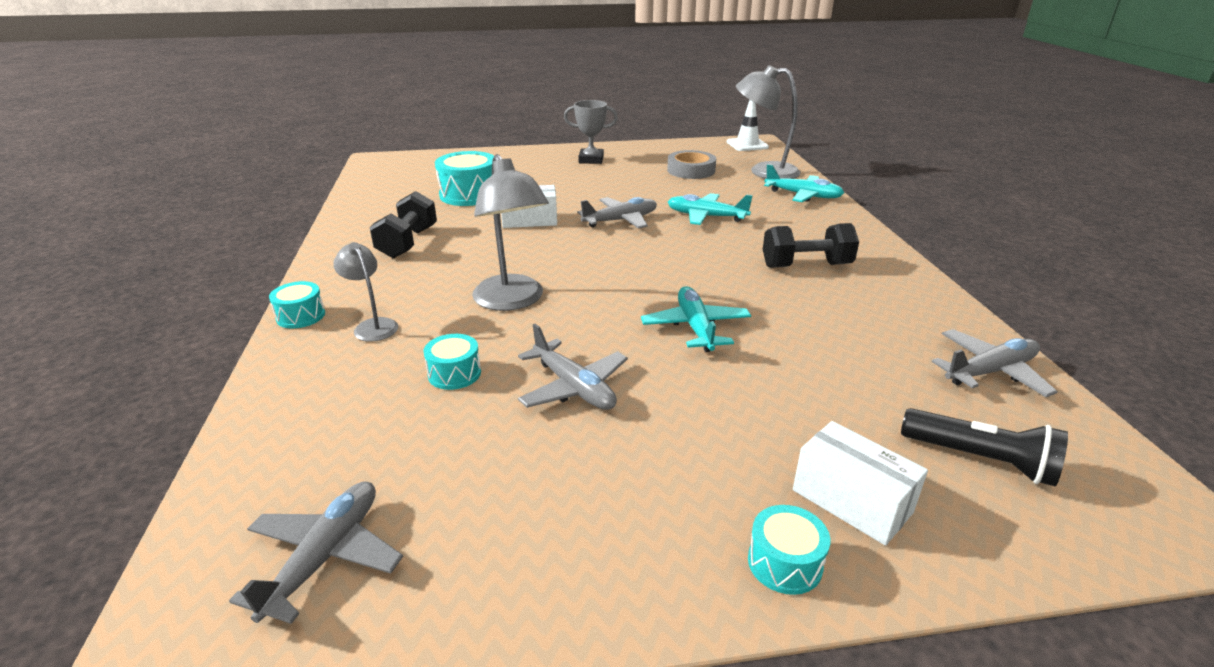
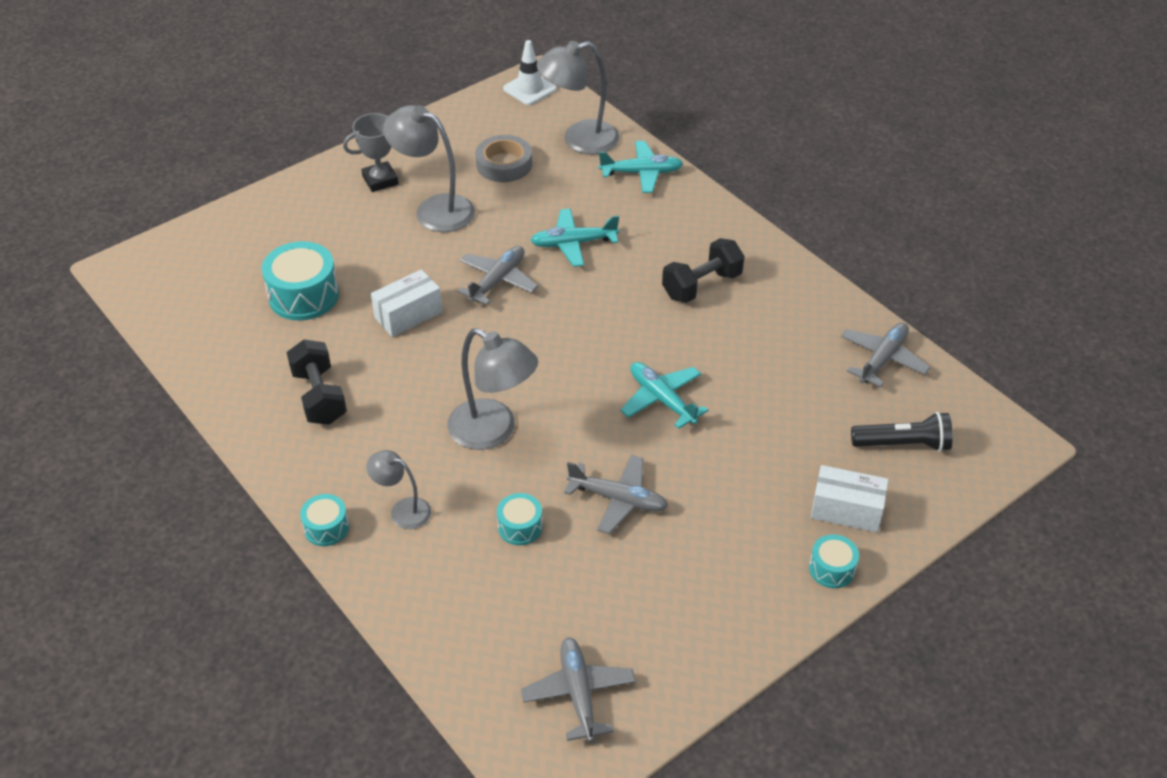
camera: 30 degrees left, 15 degrees up
none -> grey lamp [383,105,475,232]

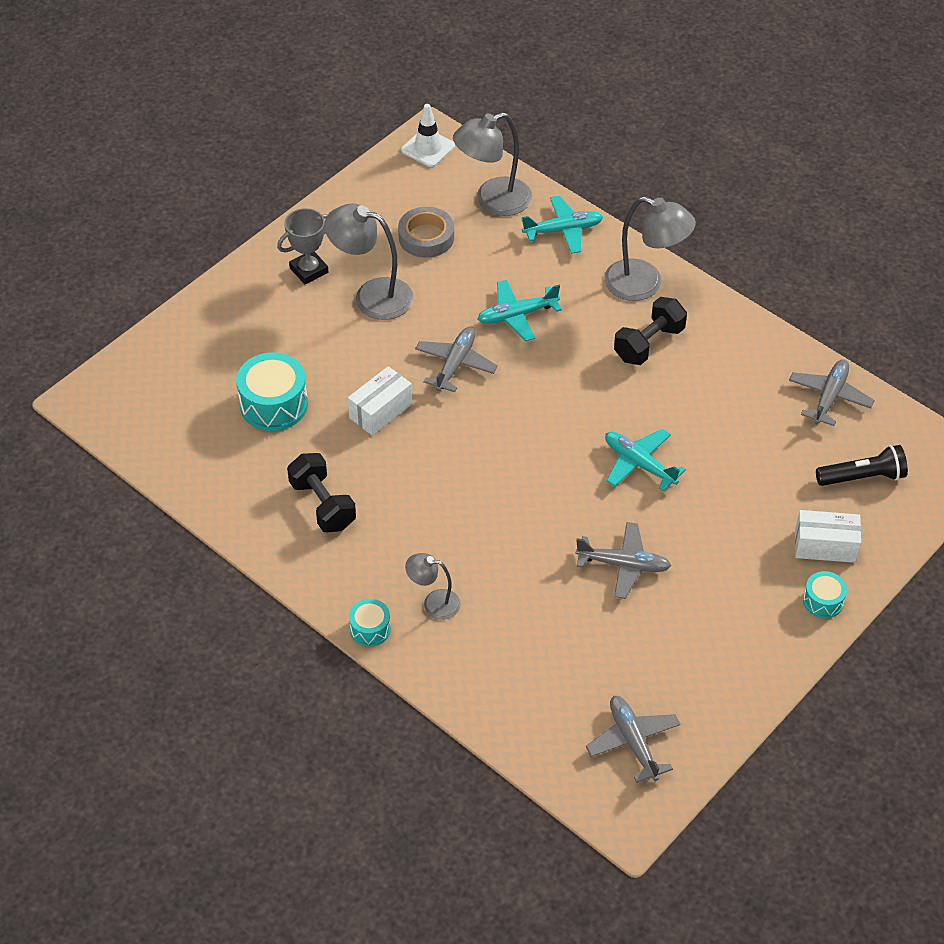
camera: 10 degrees left, 5 degrees up
grey lamp [447,328,538,450] -> grey lamp moved to [604,197,696,301]
turquoise drum [497,493,543,545] -> none

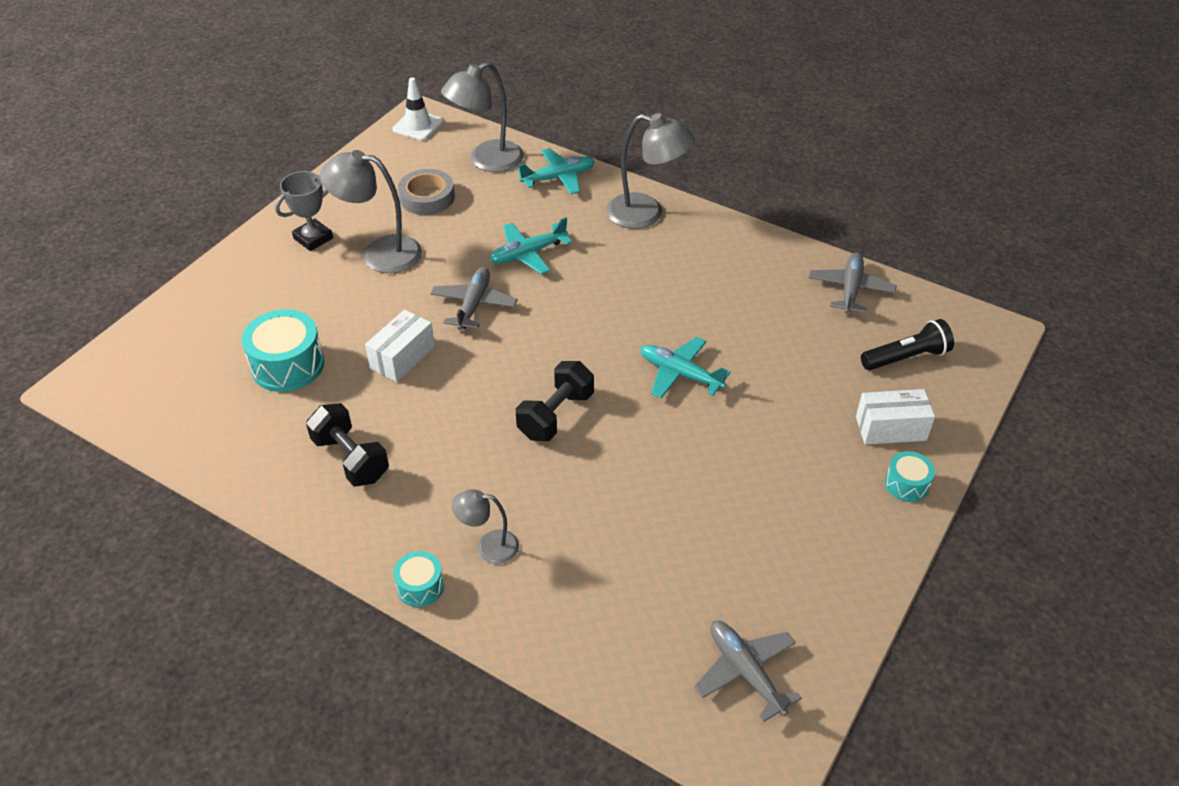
camera: 10 degrees left, 5 degrees down
grey plane [575,522,671,599] -> none
black dumbbell [614,297,687,365] -> black dumbbell moved to [516,361,594,441]

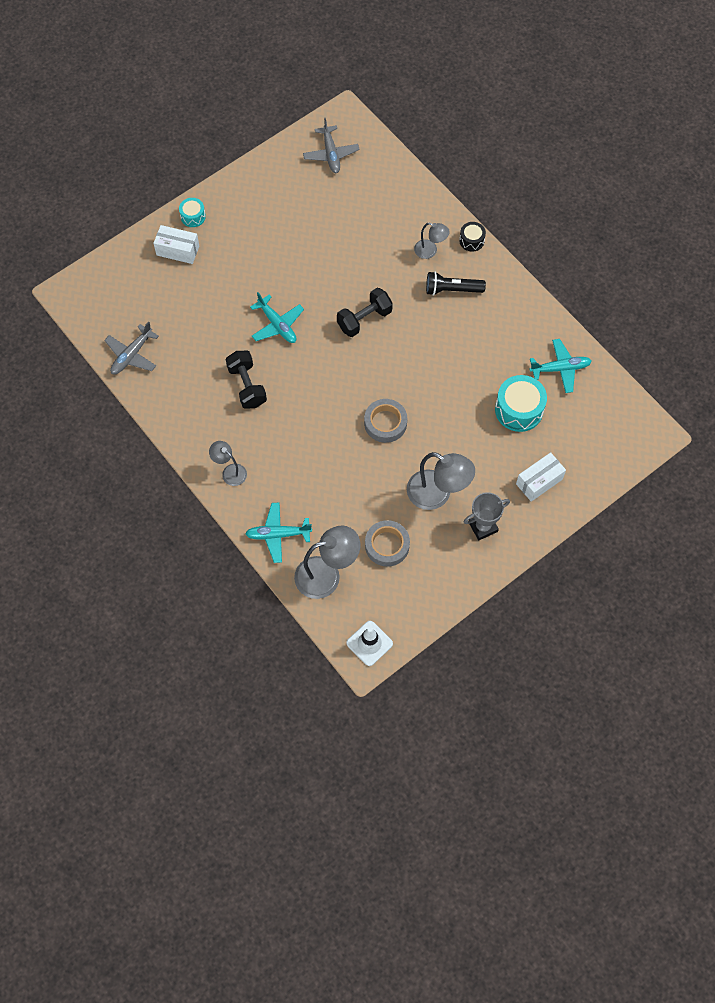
camera: 160 degrees left, 20 degrees up
black dumbbell [306,403,389,486] -> black dumbbell moved to [226,351,267,409]
white box [365,309,435,382] -> white box moved to [516,452,566,502]
turquoise drum [393,551,444,607] -> black drum [459,222,486,252]
grey plane [430,267,517,330] -> grey tape [364,399,407,443]
turquoise plane [489,217,572,274] -> turquoise plane moved to [529,339,592,393]
grey lamp [606,113,695,229] -> grey lamp [209,441,247,486], size x0.56
black flashlight [861,319,954,370] -> black flashlight moved to [426,271,486,296]

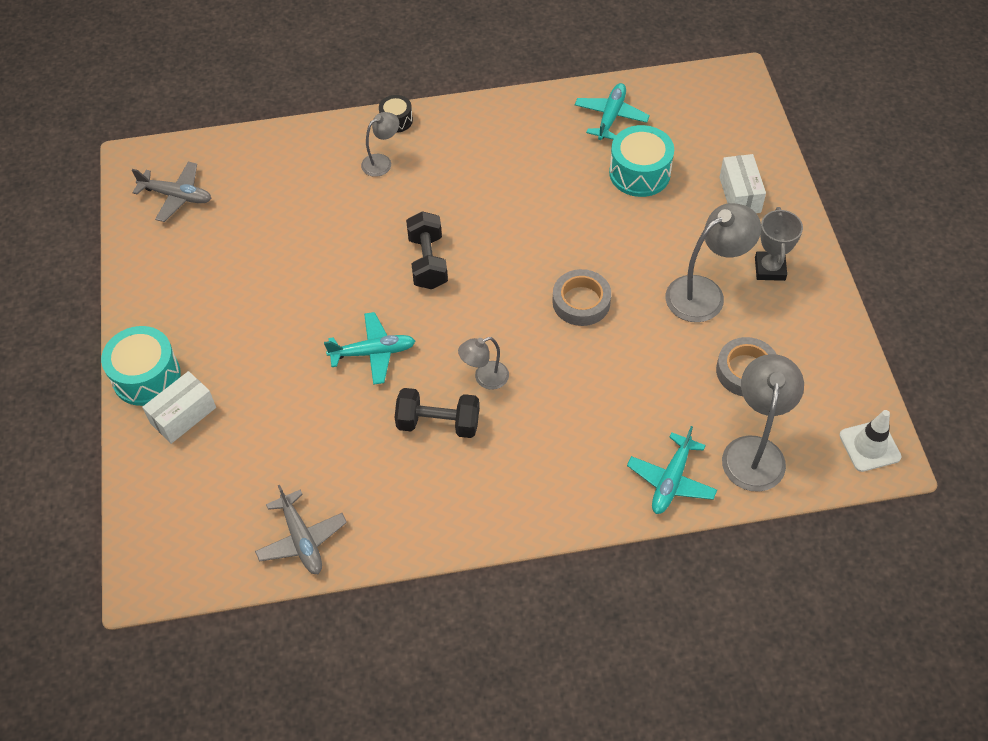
camera: 60 degrees left, 10 degrees down
turquoise drum [179,198,206,227] -> turquoise drum [101,326,181,406], size x1.82
grey lamp [209,441,247,486] -> grey lamp moved to [458,337,509,390]
black flashlight [426,271,486,296] -> none

